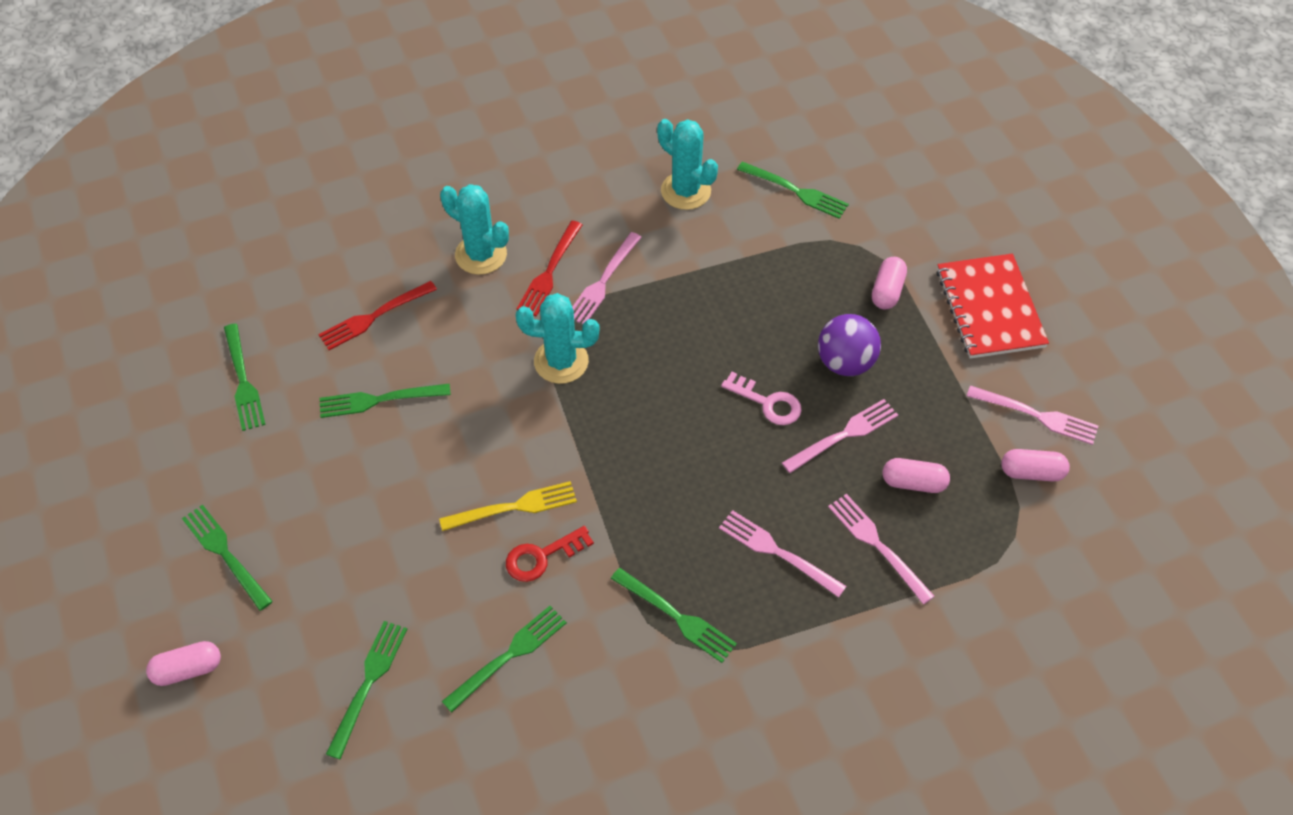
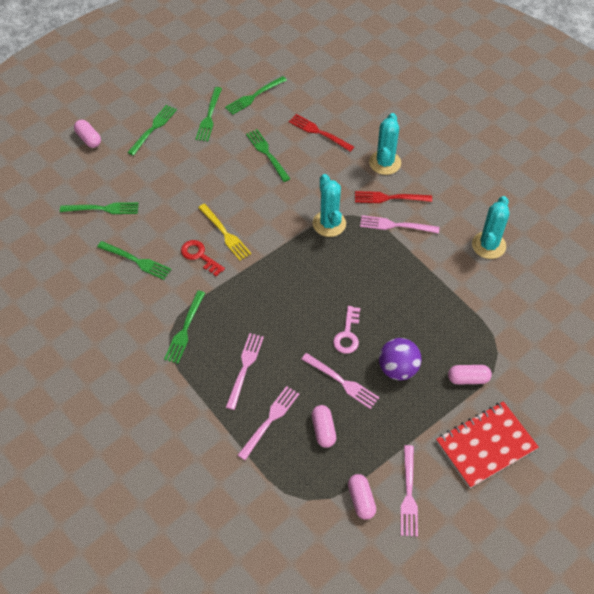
camera: 70 degrees right, 0 degrees up
green fork [737,162,849,219] -> green fork moved to [196,87,222,142]

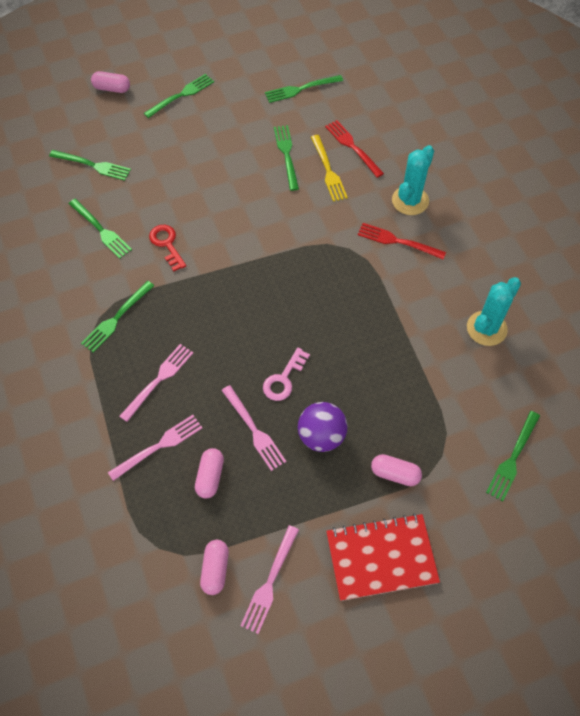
camera: 20 degrees right, 5 degrees up
pink capsule [74,120,101,148] -> pink capsule turned 60 degrees counterclockwise [91,71,130,93]
green fork [196,87,222,142] -> green fork moved to [486,411,540,501]
yellow fork [198,204,251,261] -> yellow fork moved to [311,135,348,202]
turquoise cactus [313,174,346,237] -> none
pink fork [360,215,439,234] -> none

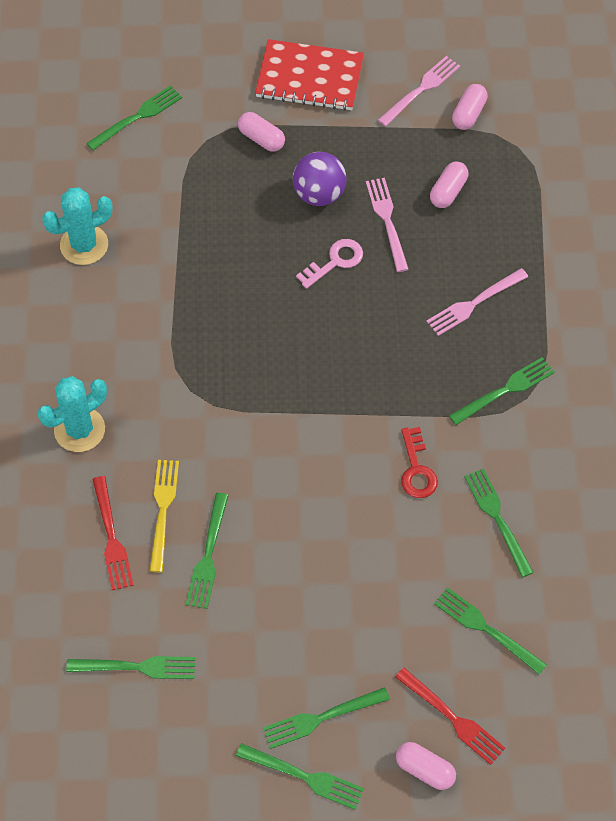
camera: 160 degrees left, 0 degrees up
pink fork [108,415,202,481] -> none
red fork [357,223,446,259] -> red fork moved to [395,668,506,765]
none -> green fork [236,743,364,810]

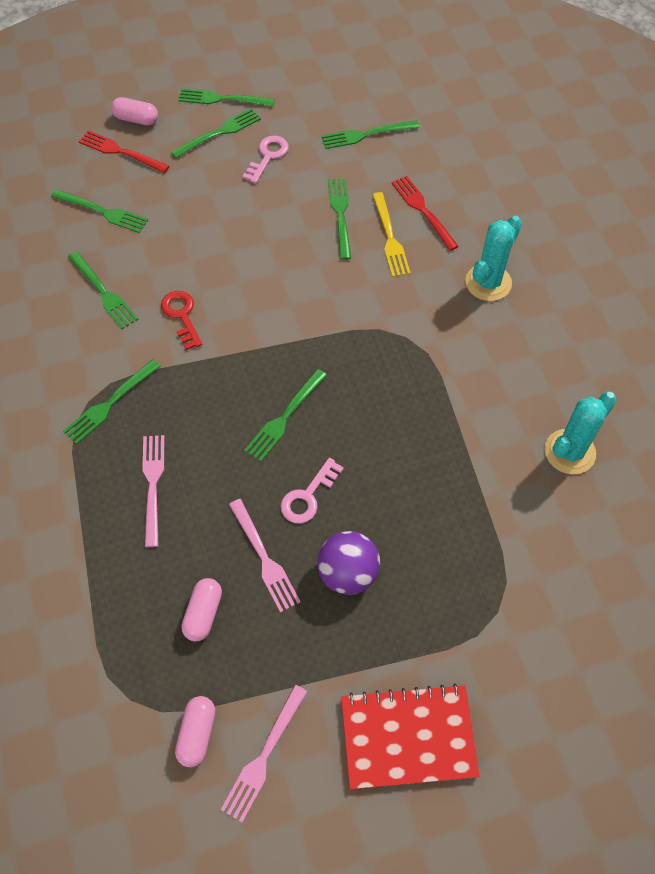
camera: 165 degrees right, 0 degrees up
green fork [86,85,182,151] -> green fork moved to [244,369,327,461]
pink capsule [238,112,285,152] -> none
pink fork [426,268,528,336] -> pink fork turned 45 degrees counterclockwise [142,435,164,547]
none -> pink key [243,136,289,183]

